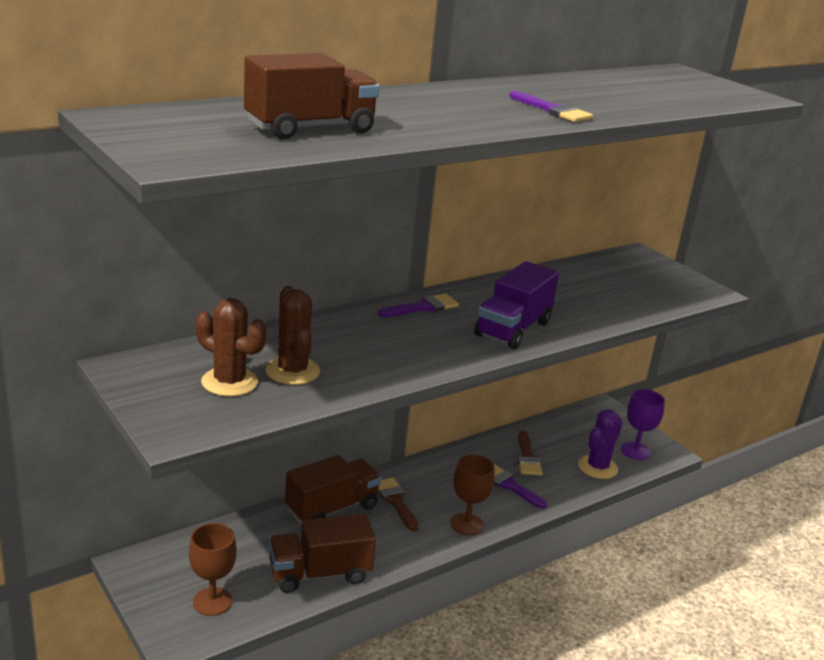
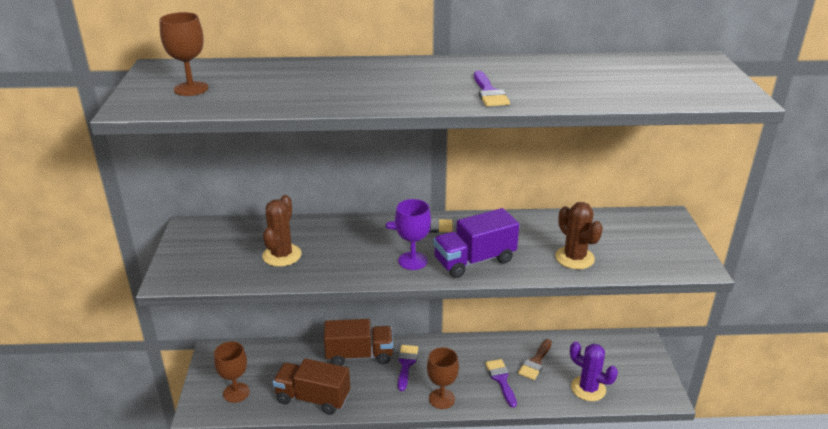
camera: 35 degrees right, 5 degrees up
brown cactus [196,298,266,396] -> brown cactus moved to [555,202,603,269]
brown truck [244,53,380,140] -> none
brown brush [378,478,419,531] -> purple brush [398,345,418,391]
purple cactus [578,410,622,479] -> purple cactus turned 60 degrees clockwise [570,342,618,401]
purple goblet [621,389,665,460] -> purple goblet moved to [395,199,431,270]
none -> brown goblet [159,12,208,96]

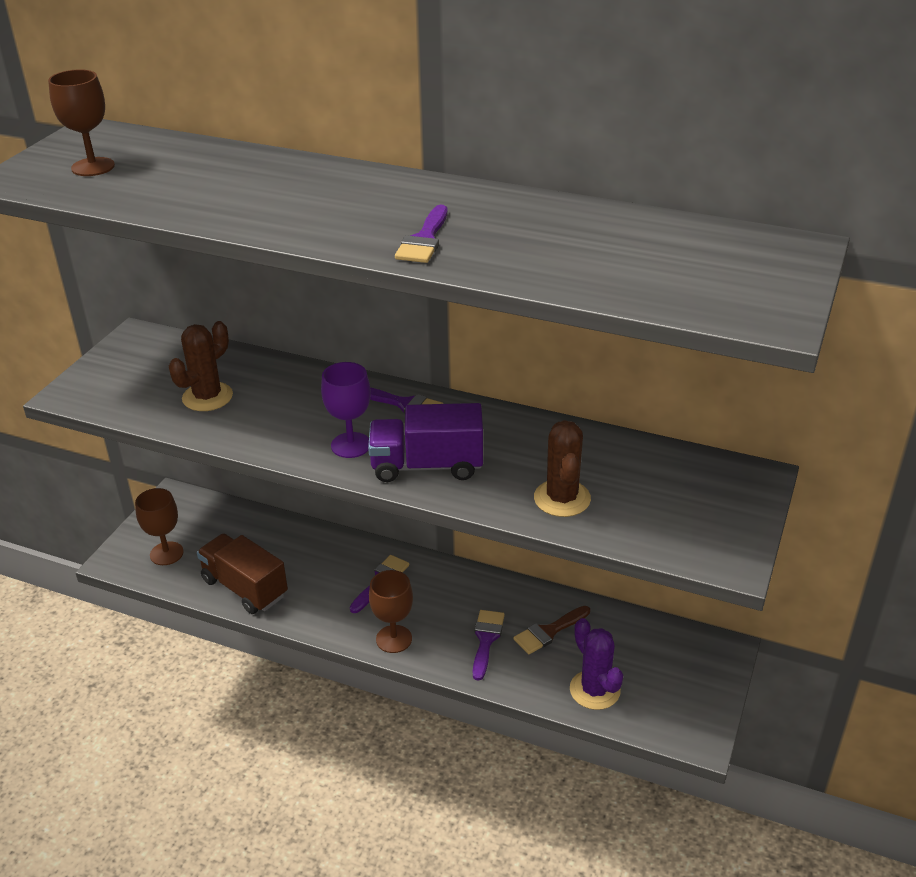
camera: 25 degrees right, 5 degrees up
brown truck [324,319,393,366] -> none

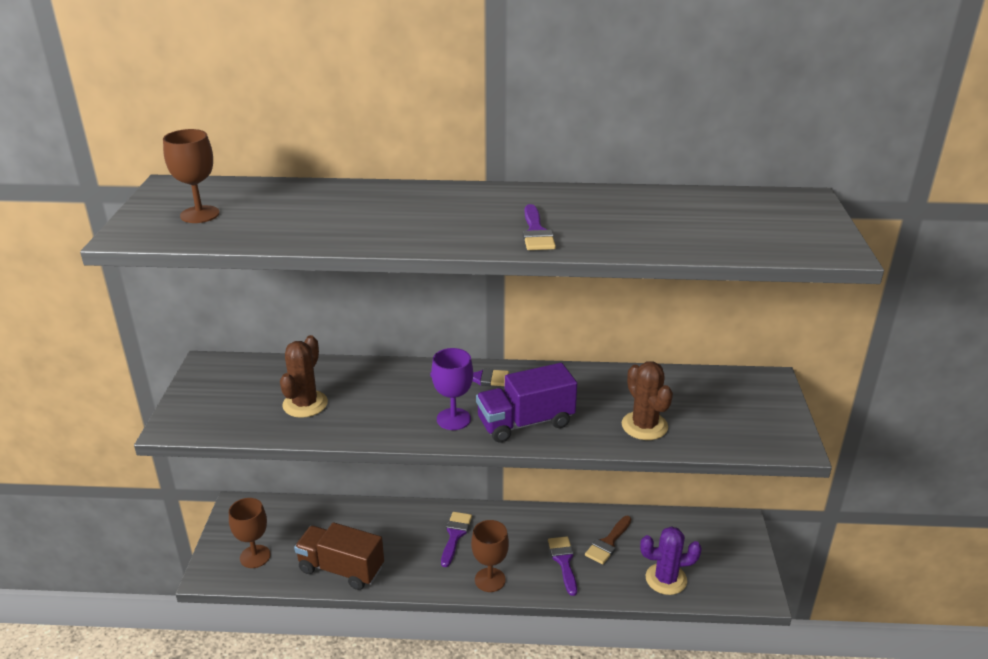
camera: 20 degrees left, 5 degrees down
purple cactus [570,618,623,710] -> purple cactus turned 45 degrees counterclockwise [640,526,702,595]

